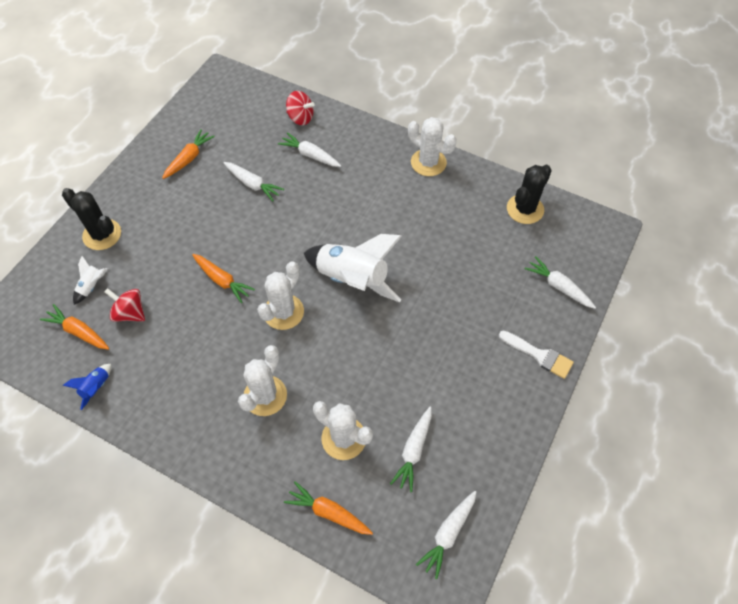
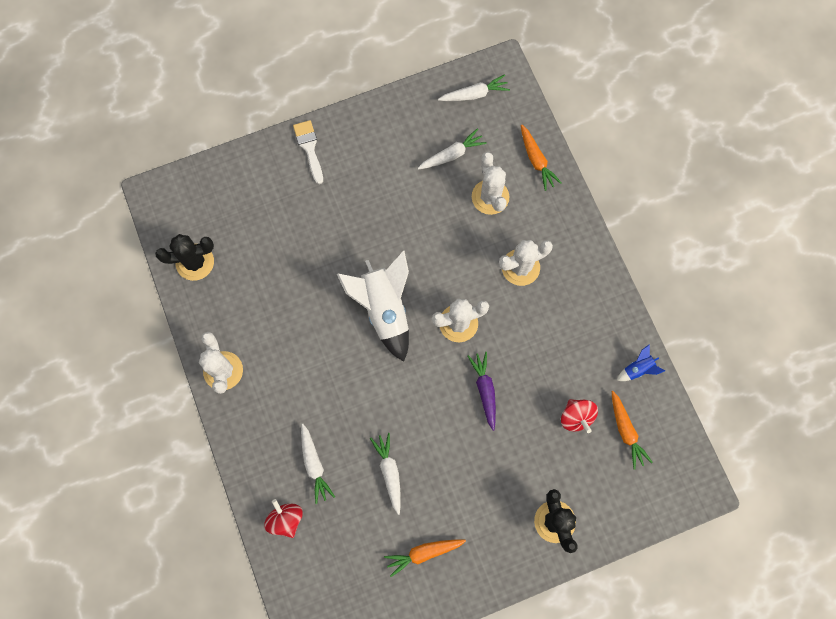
camera: 140 degrees left, 15 degrees up
white rocket [73,256,108,305] -> none
orange carrot [192,254,255,303] -> purple carrot [468,352,496,431]
white carrot [524,256,596,309] -> none

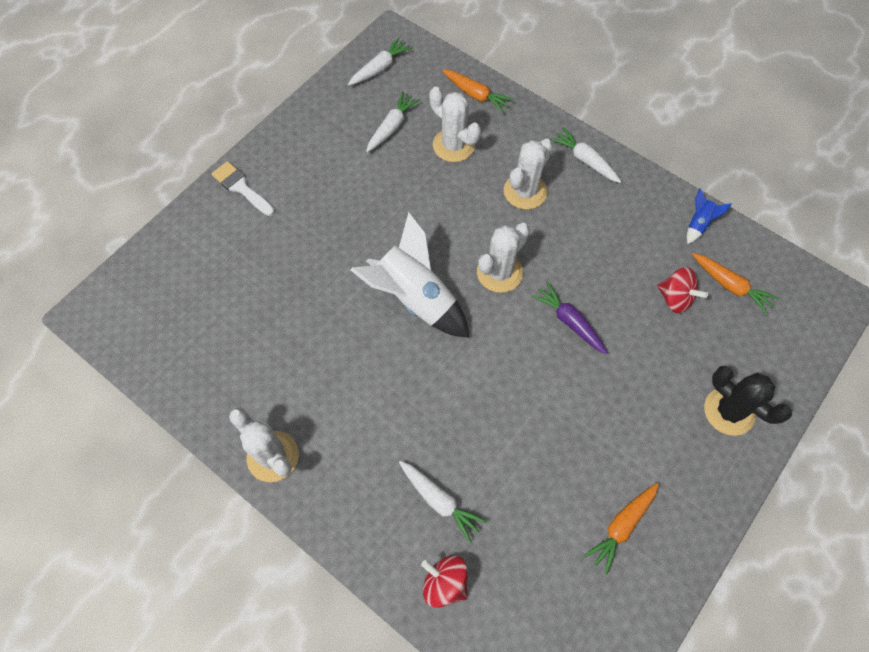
camera: 30 degrees left, 10 degrees down
black cactus [155,234,214,281] -> none
white carrot [370,433,401,515] -> white carrot moved to [550,127,622,183]

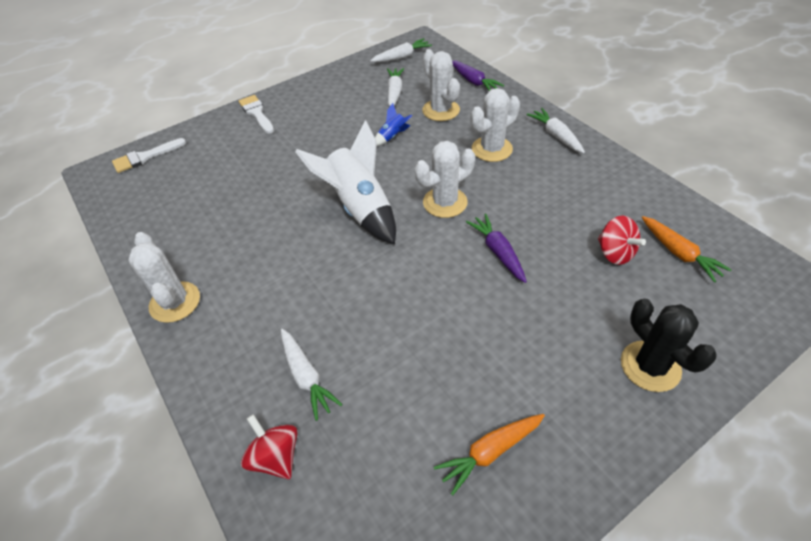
camera: 20 degrees right, 15 degrees down
white carrot [366,91,420,152] -> white carrot turned 45 degrees counterclockwise [387,68,404,107]
orange carrot [442,69,514,113] -> purple carrot [452,60,504,91]
blue rocket [686,188,732,244] -> blue rocket moved to [375,103,413,146]
none -> white brush [112,138,186,173]

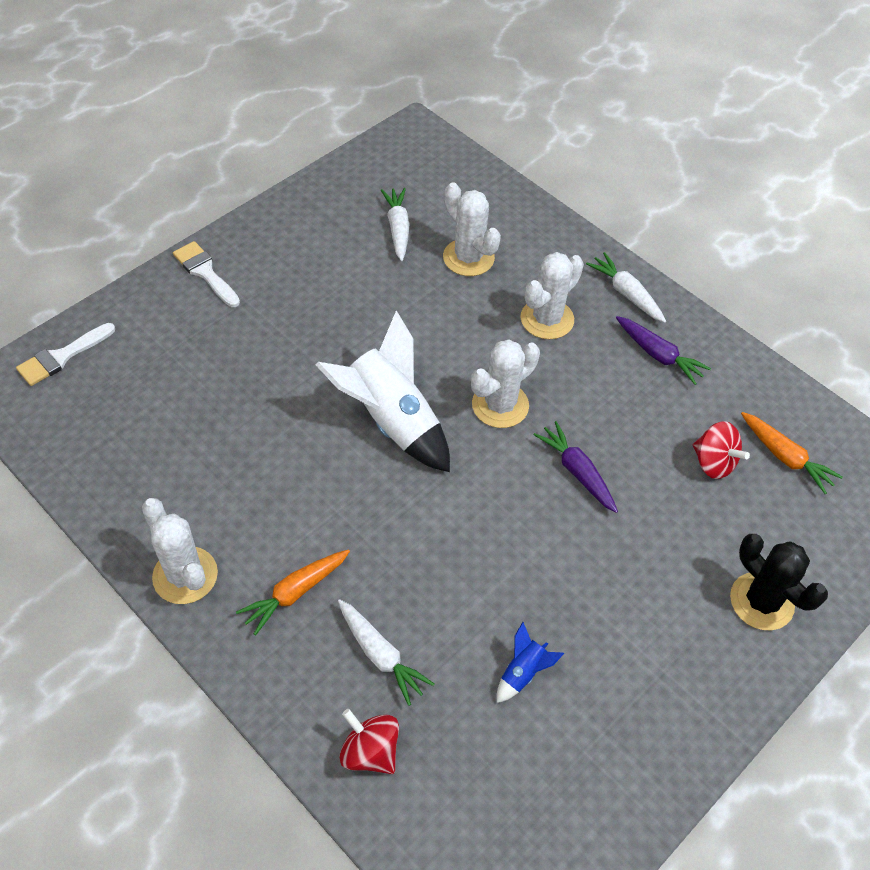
camera: 15 degrees left, 5 degrees up
white carrot [370,38,432,62] -> none
blue rocket [375,103,413,146] -> blue rocket moved to [497,622,564,703]
orange carrot [434,414,545,495] -> orange carrot moved to [236,549,350,636]
purple carrot [452,60,504,91] -> purple carrot moved to [616,316,711,385]

